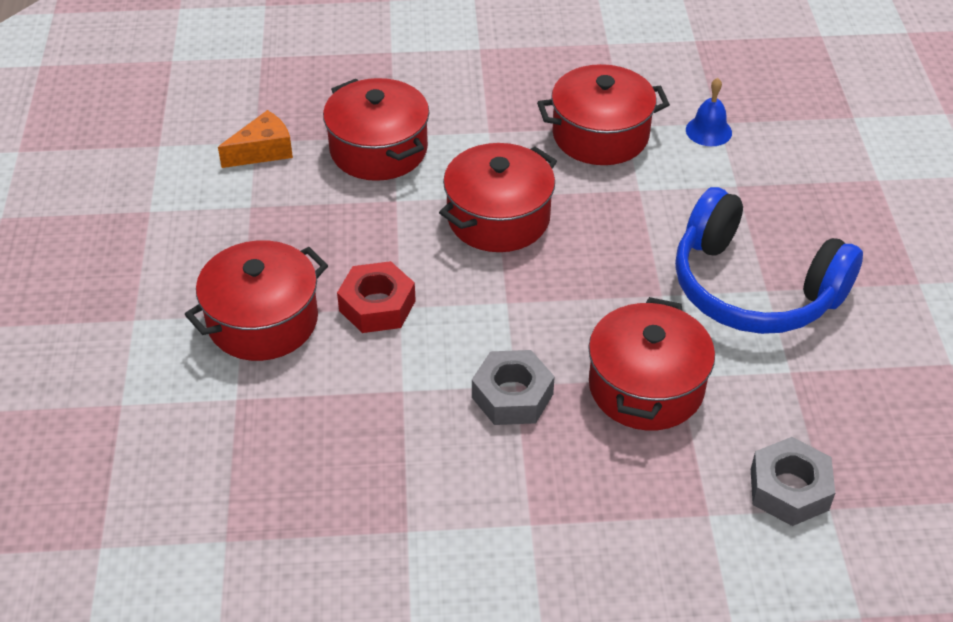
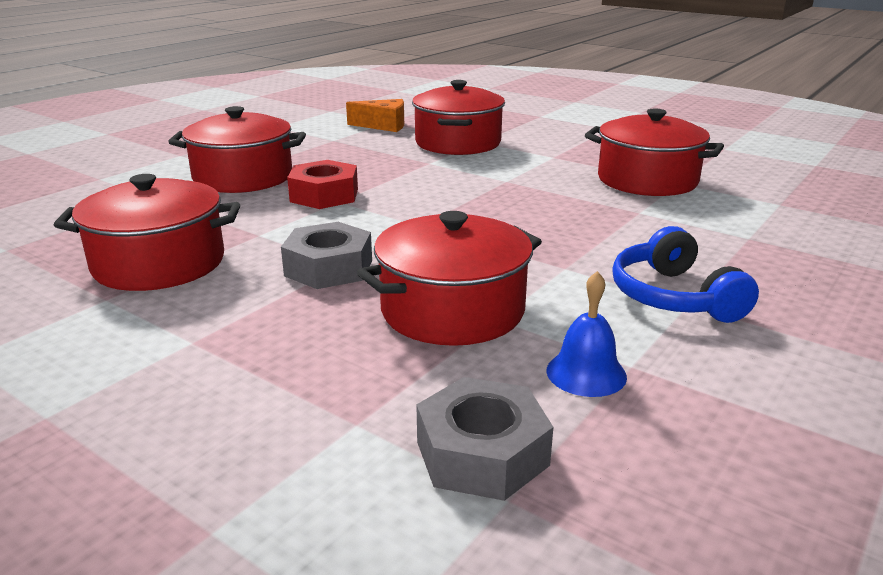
camera: 40 degrees right, 20 degrees down
red pot [439,143,557,252] -> red pot moved to [54,174,240,291]
blue headphones [675,187,863,334] -> blue headphones [612,226,759,323], size x0.59
blue bell [686,78,732,146] -> blue bell moved to [546,271,627,397]

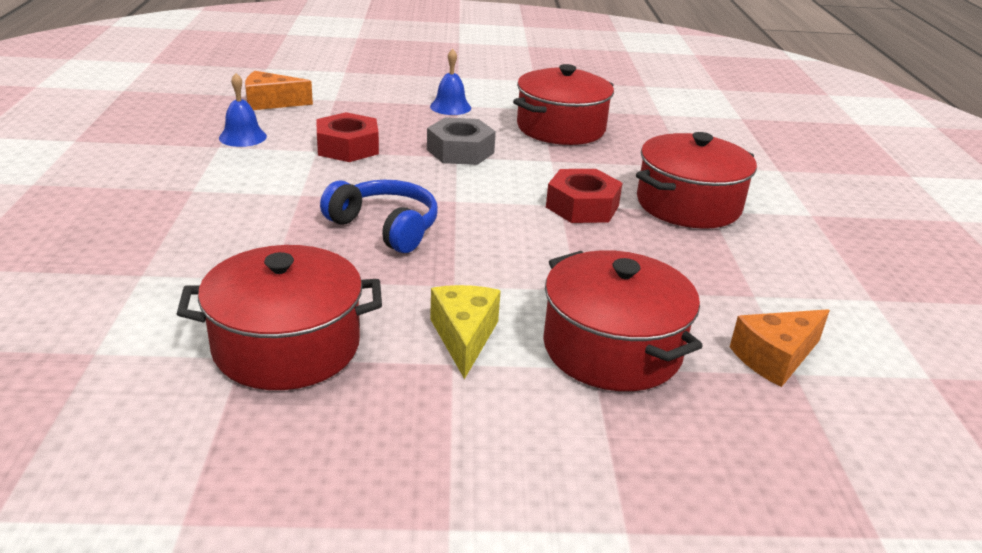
camera: 140 degrees right, 5 degrees up
red pot [357,211,542,346] -> red nut [317,112,379,162]
grey nut [416,377,553,501] -> orange cheese [245,71,313,110]
blue headphones [612,226,759,323] -> blue headphones moved to [320,180,438,253]
none -> blue bell [430,49,471,115]
none -> yellow cheese [430,285,501,379]

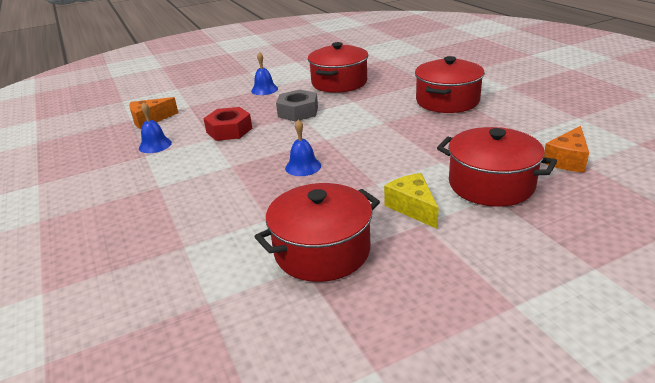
camera: 20 degrees left, 0 degrees up
blue headphones [320,180,438,253] -> blue bell [285,120,321,176]
red nut [546,169,622,223] -> none

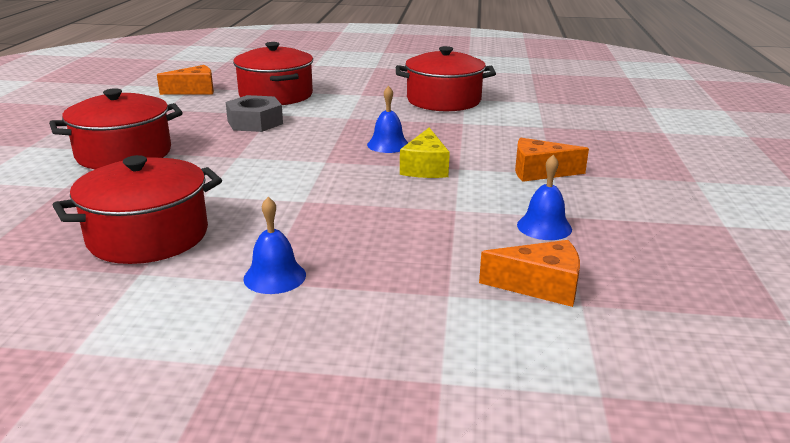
camera: 150 degrees left, 5 degrees down
red nut [203,107,252,141] -> none
grey nut [276,89,318,122] -> grey nut moved to [226,95,283,132]
yellow cheese [384,173,439,229] -> yellow cheese moved to [400,128,450,178]
none -> orange cheese [515,138,589,182]

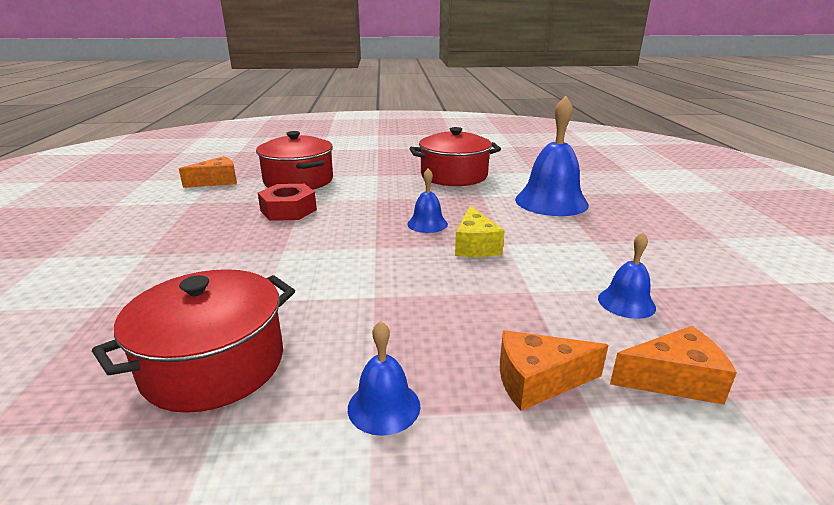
camera: 10 degrees left, 0 degrees up
red pot [49,88,183,169] -> none
grey nut [226,95,283,132] -> red nut [258,184,317,221]
orange cheese [515,138,589,182] -> orange cheese moved to [500,330,608,411]
none -> blue bell [515,96,589,216]

